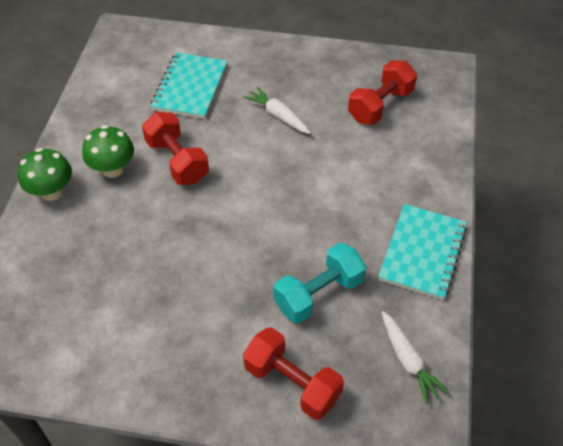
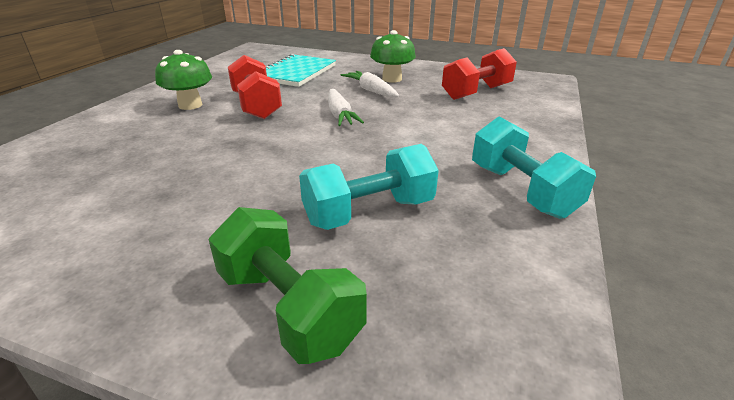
camera: 10 degrees right, 20 degrees down
green mushroom [18,148,72,201] -> green mushroom moved to [370,30,416,83]
red dumbbell [243,327,344,420] -> green dumbbell [208,207,367,364]
turquoise notebook [378,204,467,300] -> turquoise dumbbell [472,116,596,219]
white carrot [382,311,449,404] -> white carrot moved to [328,89,364,126]

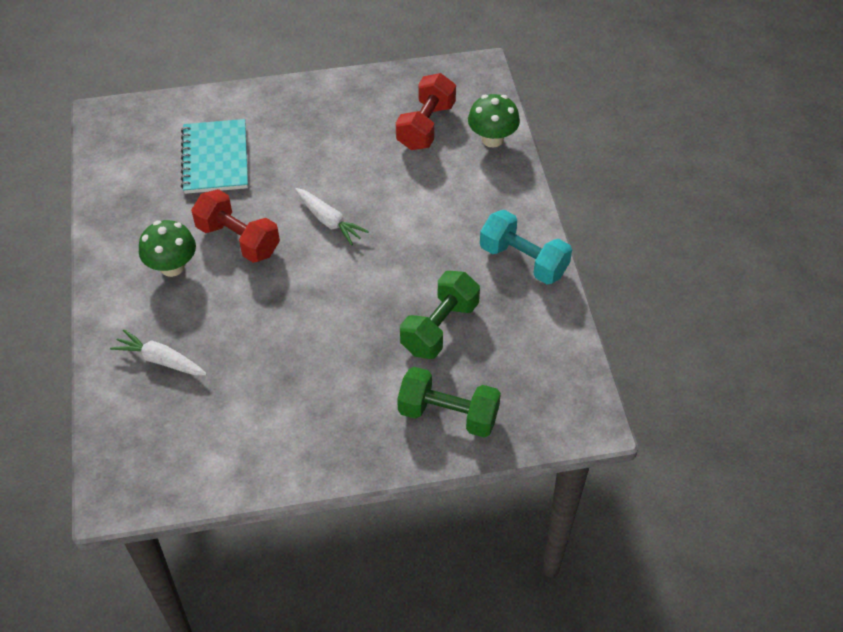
camera: 30 degrees left, 20 degrees up
turquoise dumbbell [299,144,439,230] -> green dumbbell [400,271,480,359]
white carrot [341,71,399,98] -> white carrot moved to [110,329,207,375]
green mushroom [370,30,416,83] -> green mushroom moved to [468,94,520,148]

